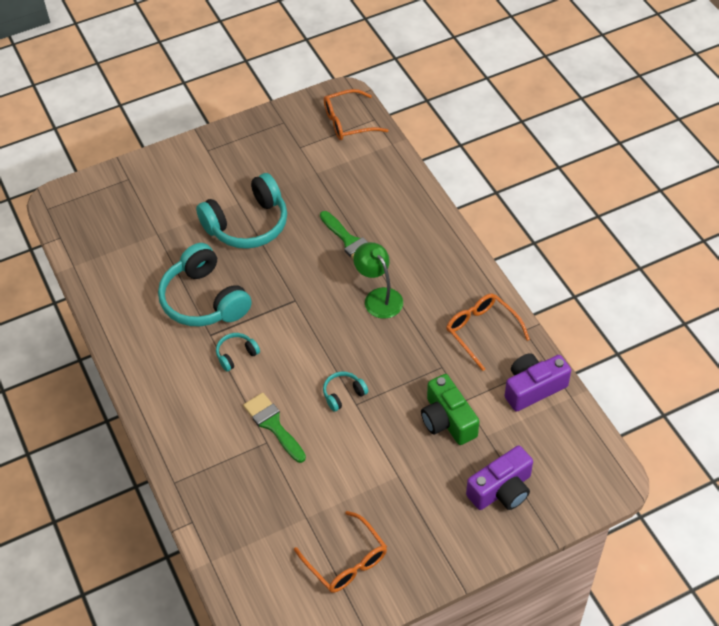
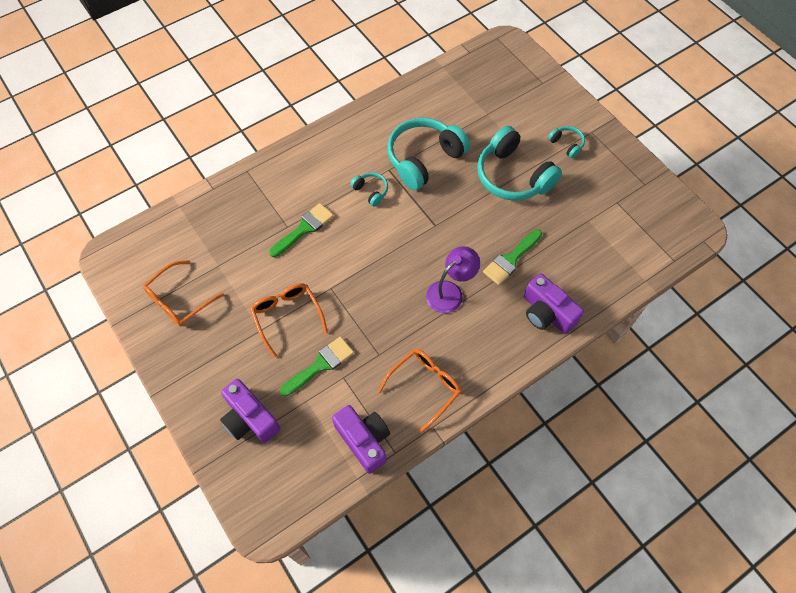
camera: 80 degrees right, 10 degrees up
turquoise headphones [323,372,368,412] -> turquoise headphones moved to [548,126,585,158]
orange glasses [324,89,389,140] -> orange glasses moved to [250,283,328,358]
green lamp [353,242,403,319] -> purple lamp [426,246,480,313]
green camera [421,374,479,445] -> green brush [280,336,354,397]
none -> purple camera [524,274,584,334]

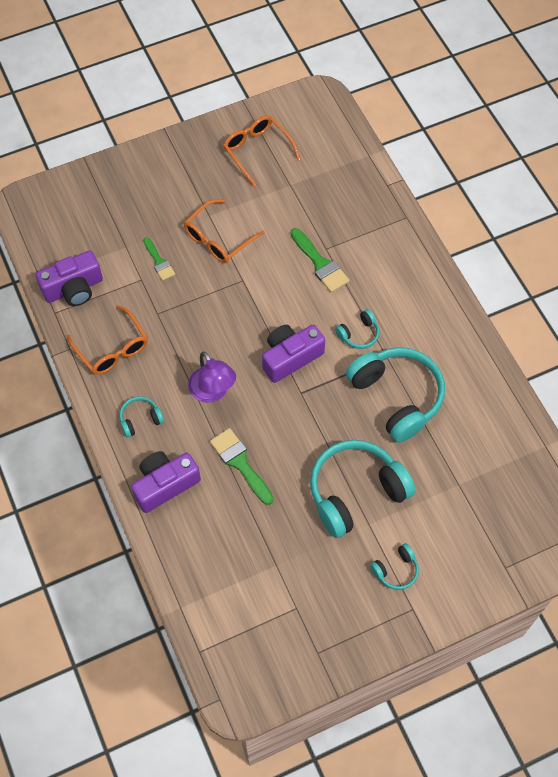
camera: 100 degrees right, 0 degrees up
purple camera [220,379,280,443] -> purple camera moved to [262,325,325,383]
orange glasses [250,283,328,358] -> orange glasses turned 150 degrees clockwise [184,199,265,263]
green brush [280,336,354,397] -> green brush [143,238,175,281], size x0.64
none -> turquoise headphones [119,396,164,437]

